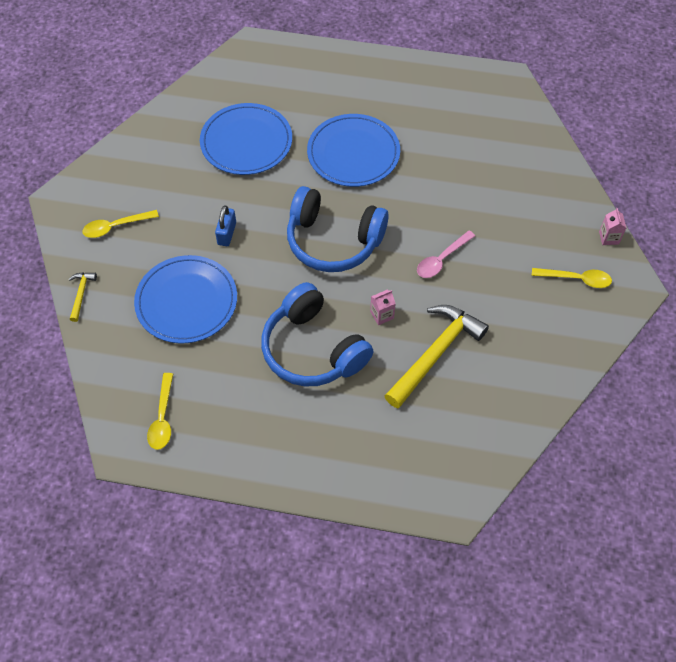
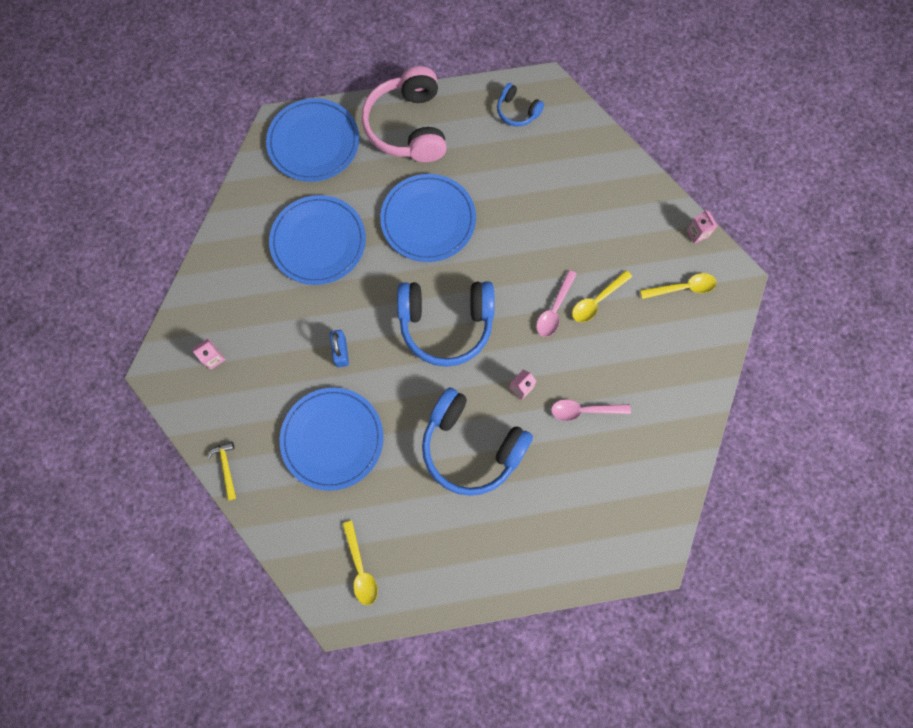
camera: 20 degrees left, 15 degrees up
yellow spoon [83,210,159,238] -> yellow spoon moved to [572,270,632,322]
yellow hammer [385,305,489,408] -> pink spoon [551,399,631,421]
none -> pink carton [192,339,226,369]
none -> blue plate [266,98,359,182]
none -> pink headphones [362,66,447,162]
none -> blue headphones [497,83,544,126]

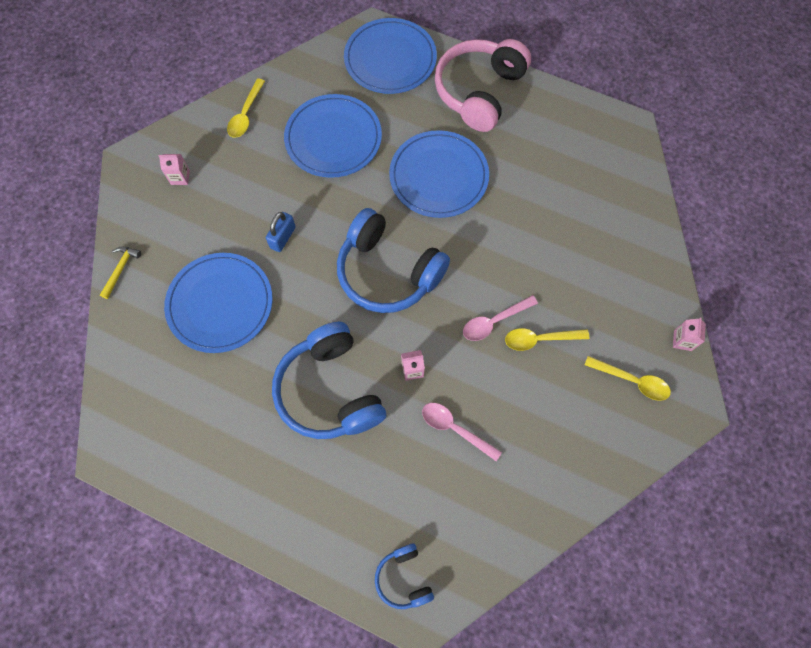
camera: 35 degrees right, 5 degrees down
yellow spoon [342,521,378,605] -> yellow spoon moved to [227,79,265,138]
blue headphones [497,83,544,126] -> blue headphones moved to [375,543,434,609]

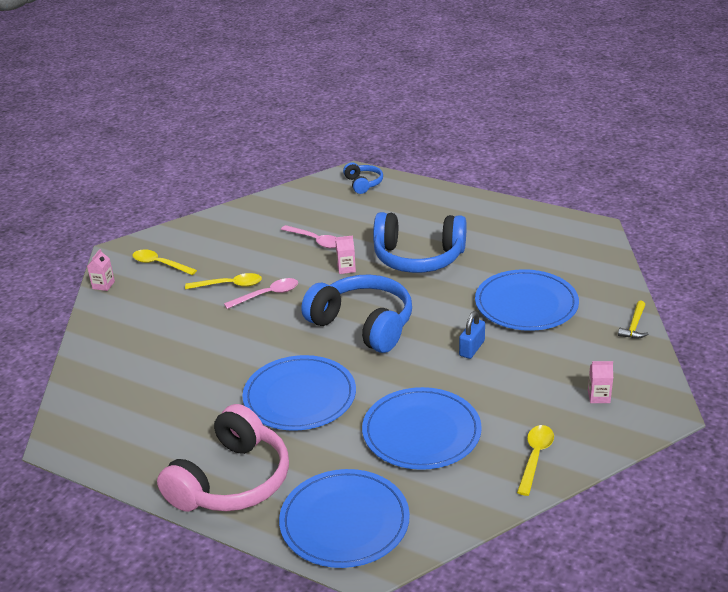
camera: 175 degrees left, 35 degrees down
blue headphones [272,322,386,439] -> blue headphones turned 120 degrees clockwise [373,212,467,273]

